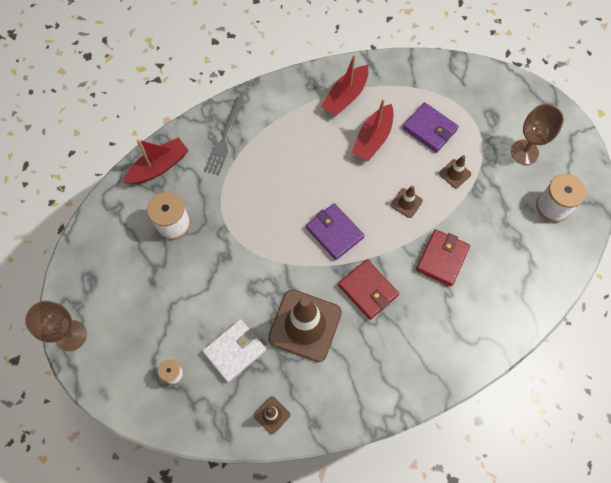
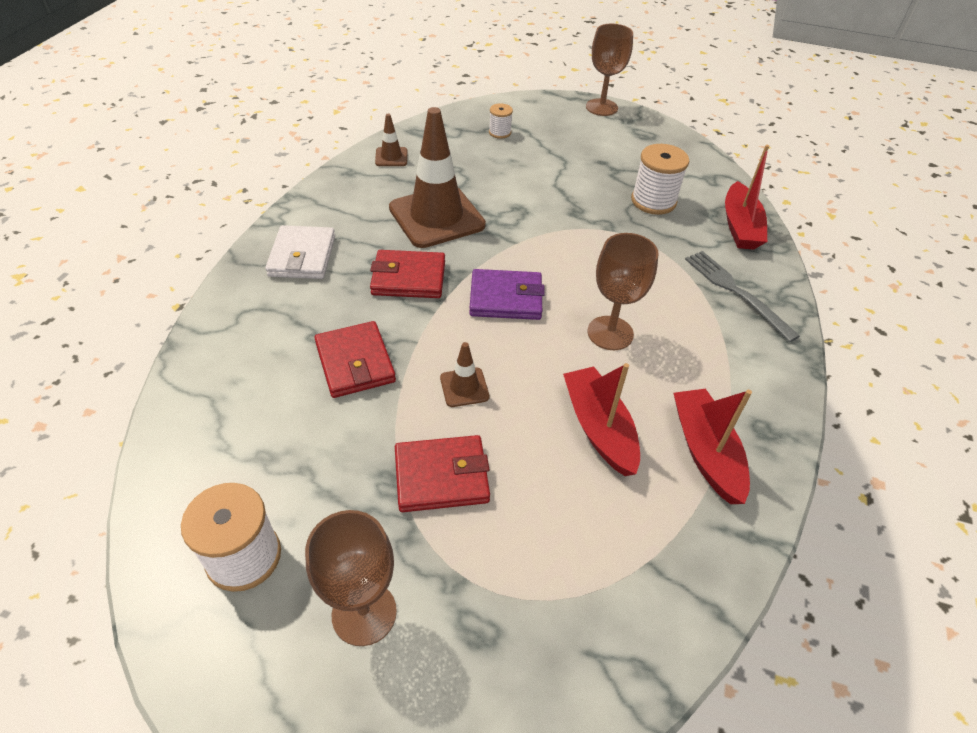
camera: 130 degrees right, 20 degrees down
white wallet [202,319,266,382] -> white wallet moved to [265,225,335,279]
purple wallet [402,102,459,153] -> none
brown traffic cone [439,155,471,188] -> red wallet [395,435,490,512]
none -> brown goblet [588,233,659,350]

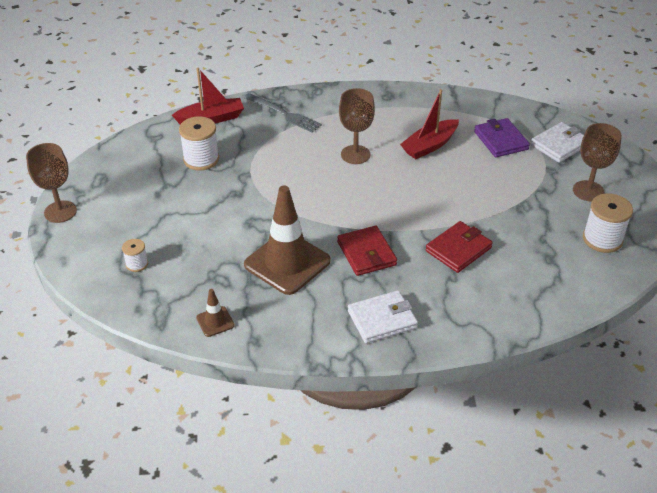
camera: 110 degrees left, 5 degrees down
red wallet [395,435,490,512] -> none
brown traffic cone [440,342,490,407] -> none
purple wallet [469,269,545,320] -> purple wallet moved to [474,118,530,157]
red boat [674,389,752,504] -> none
grey fork [685,251,800,342] -> grey fork turned 90 degrees counterclockwise [244,93,322,133]
none -> white wallet [531,122,584,163]

